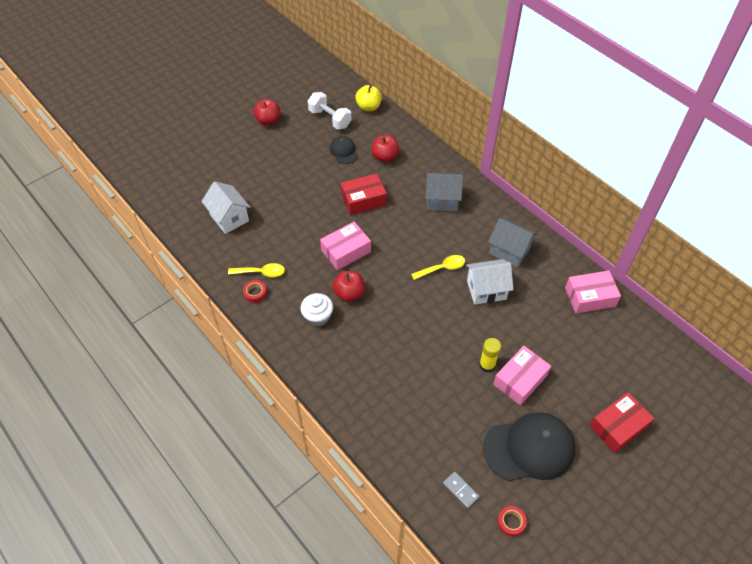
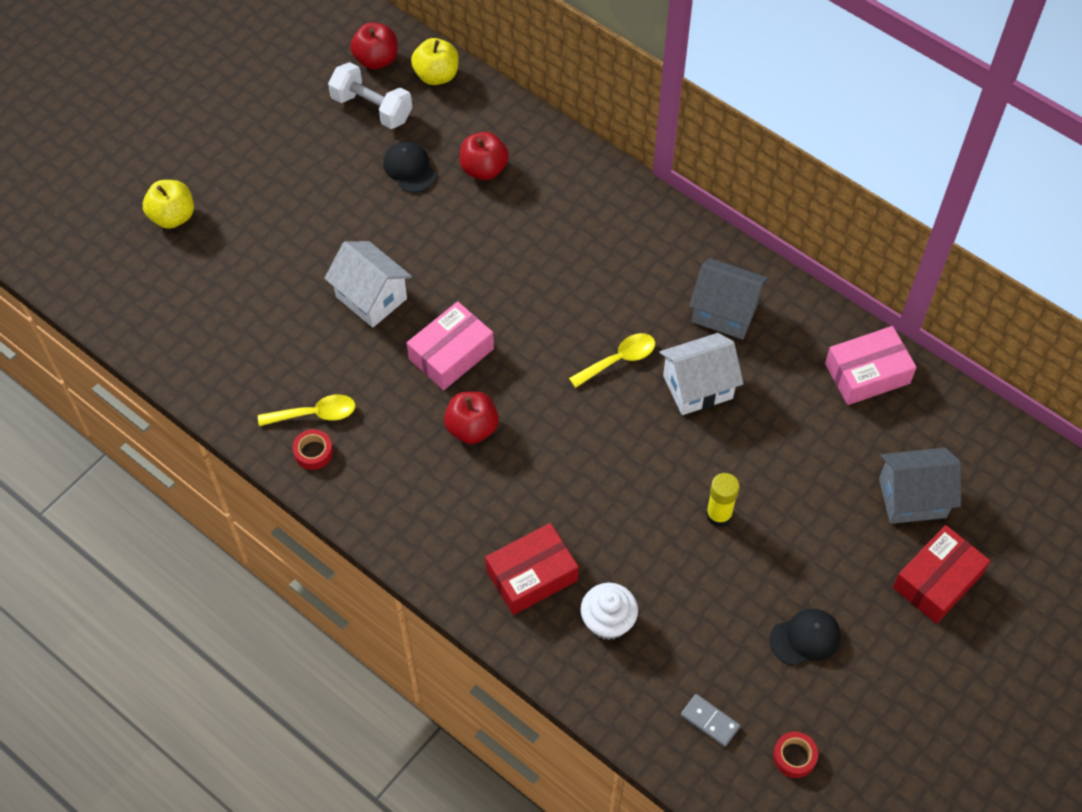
camera: 10 degrees left, 5 degrees up
white house [201,181,250,234] -> white house moved to [324,241,412,328]
red apple [253,99,280,126] -> red apple moved to [350,22,398,70]
white cupcake [301,293,333,326] -> white cupcake moved to [581,583,638,640]
red box [341,173,387,215] -> red box moved to [485,523,579,615]
grey house [426,173,463,211] -> grey house moved to [879,448,961,524]
black cap [483,412,576,481] -> black cap [770,609,841,666], size x0.50
pink box [493,346,551,406] -> none
none -> yellow apple [143,180,194,229]

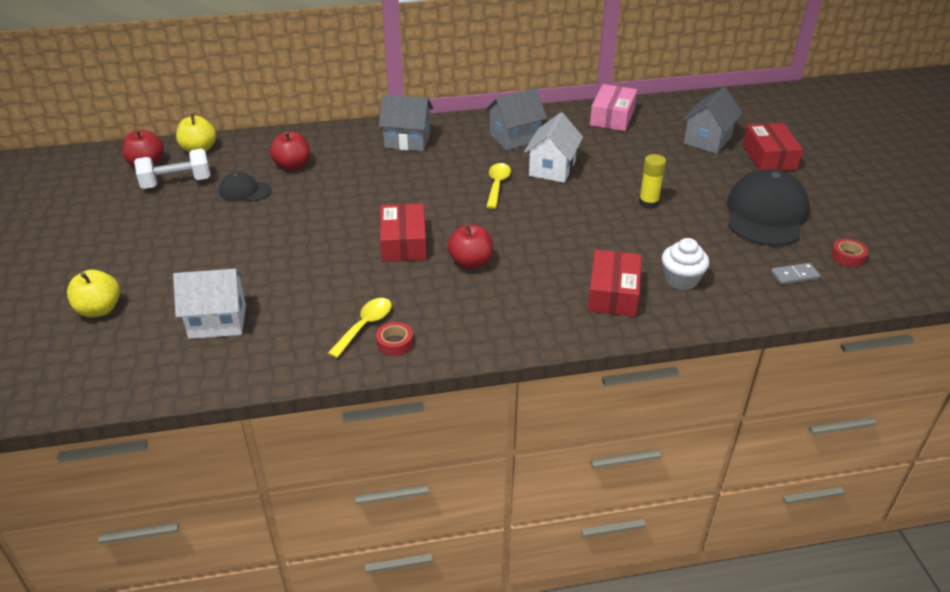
camera: 50 degrees left, 20 degrees down
white house [324,241,412,328] -> white house moved to [173,269,246,339]
pink box [407,301,494,390] -> red box [380,203,427,262]
black cap [770,609,841,666] -> black cap [727,169,810,246], size x2.01
none -> grey house [379,94,433,151]

